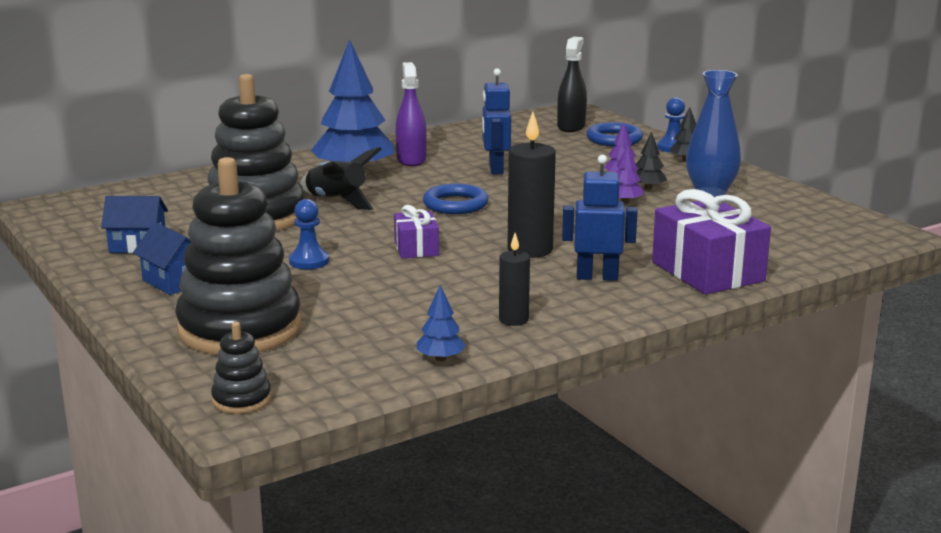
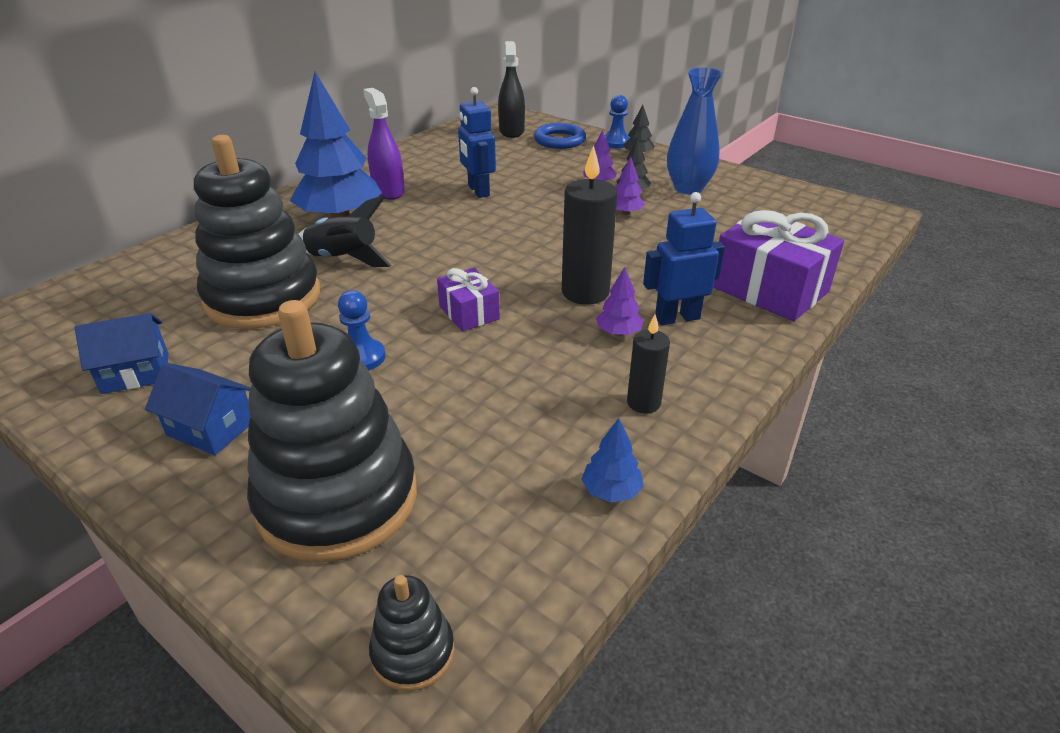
camera: 20 degrees left, 15 degrees up
blue ring [423,184,489,214] -> none
none -> purple tree [596,267,643,336]

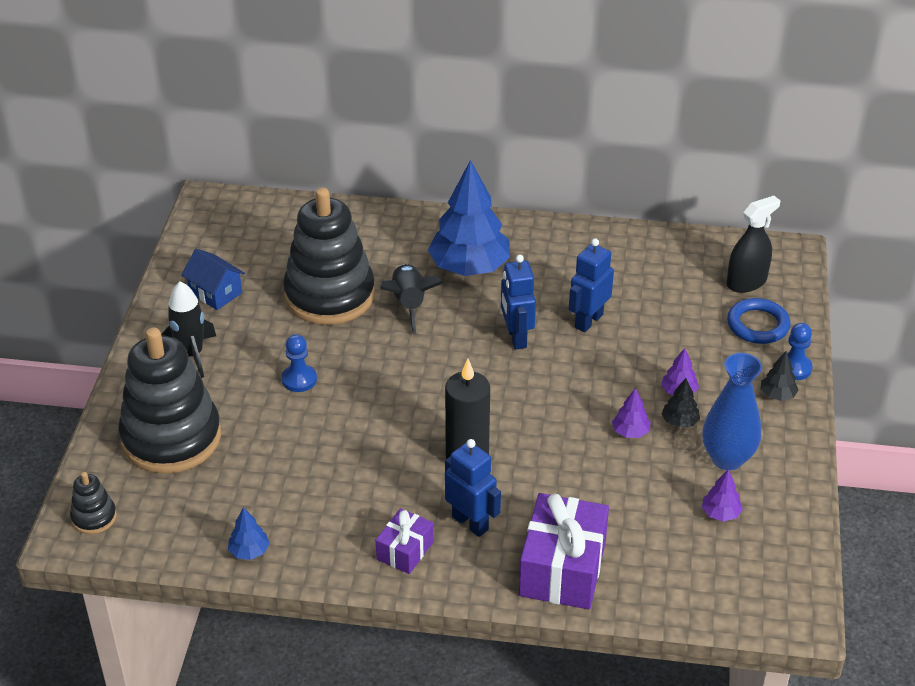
camera: 60 degrees right, 5 degrees up
blue house [145,363,251,455] -> black rocket [161,281,216,378]
purple spray bottle [363,88,405,200] -> none
purple gift [437,268,500,331] -> purple gift moved to [376,508,434,574]
purple tree [596,267,643,336] -> purple tree moved to [702,470,743,522]
black candle [627,314,670,413] -> none
none -> blue robot [501,255,536,350]

